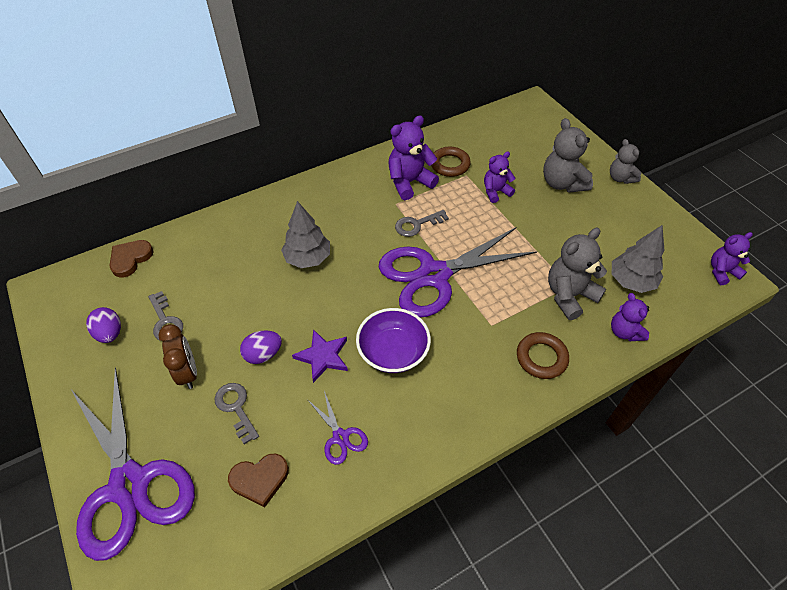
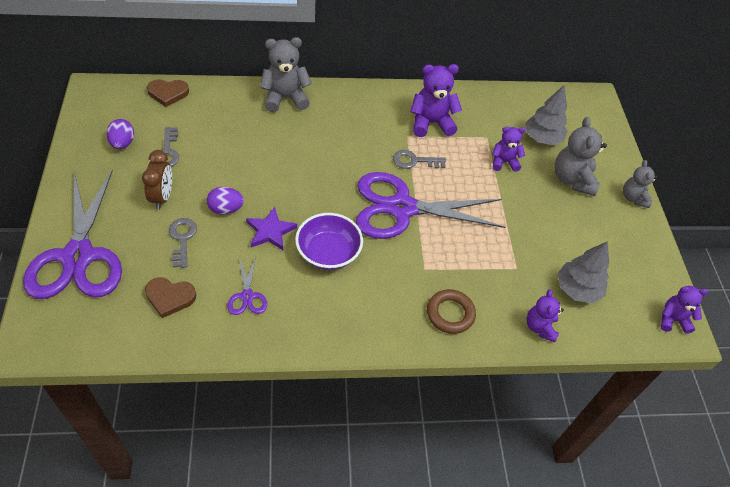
camera: 20 degrees right, 0 degrees up
brown heart [110,240,154,278] -> brown heart turned 150 degrees counterclockwise [147,79,189,107]
grey tree [281,201,330,268] -> grey tree moved to [525,85,568,145]
brown ring [431,146,471,177] -> none
grey teddy bear [548,228,607,320] -> grey teddy bear moved to [260,37,312,112]

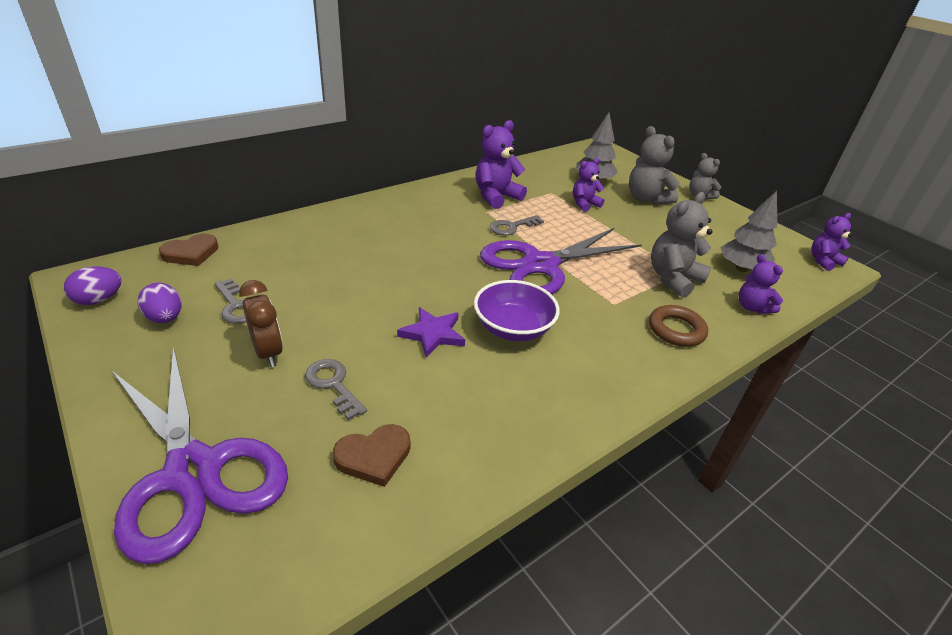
camera: 30 degrees left, 15 degrees down
purple egg [206,187,244,214] -> purple egg moved to [64,266,122,305]
purple scissors [227,256,267,315] -> none
grey teddy bear [260,37,312,112] -> grey teddy bear moved to [651,192,712,298]

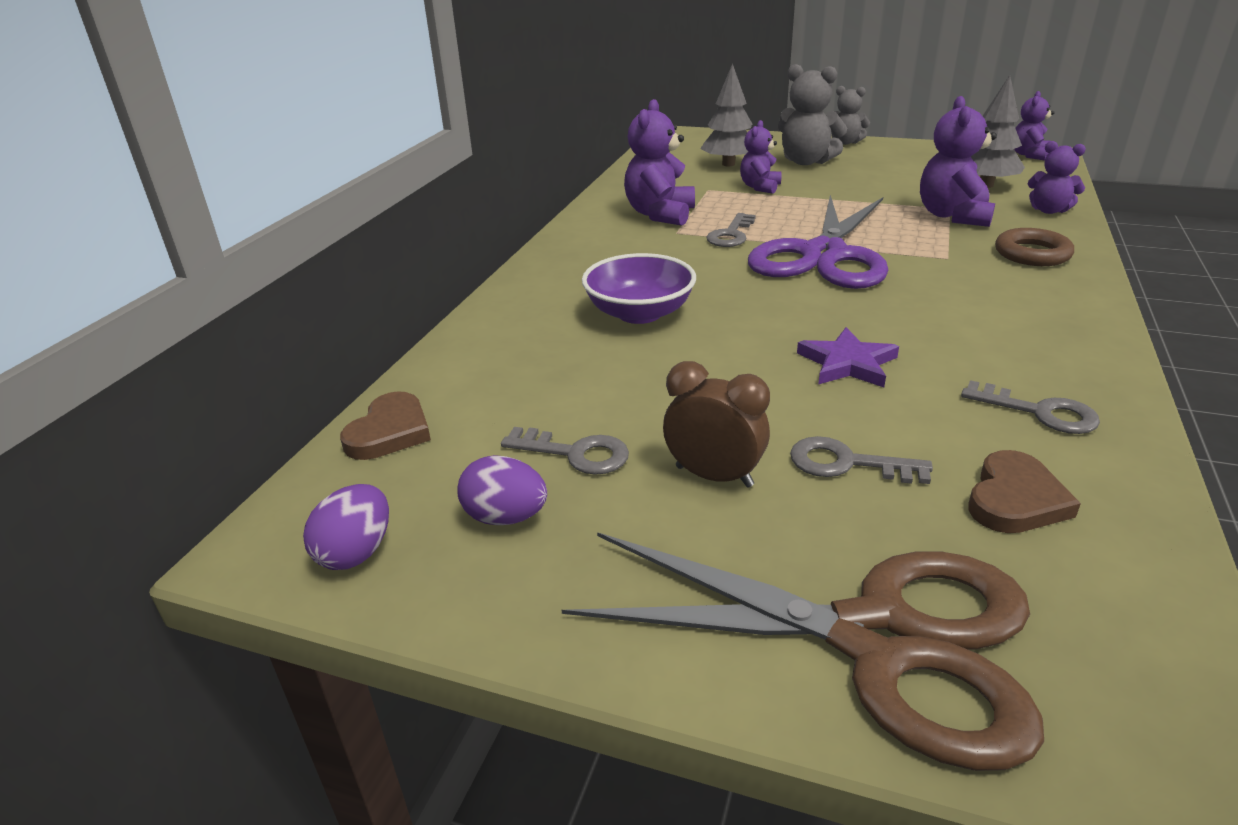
camera: 30 degrees left, 5 degrees down
purple scissors [111,347,288,564] -> brown scissors [562,532,1044,771]
purple bowl [474,280,560,341] -> purple bowl moved to [582,253,696,324]
grey teddy bear [651,192,712,298] -> purple teddy bear [920,96,997,227]
none -> grey key [961,380,1100,434]

